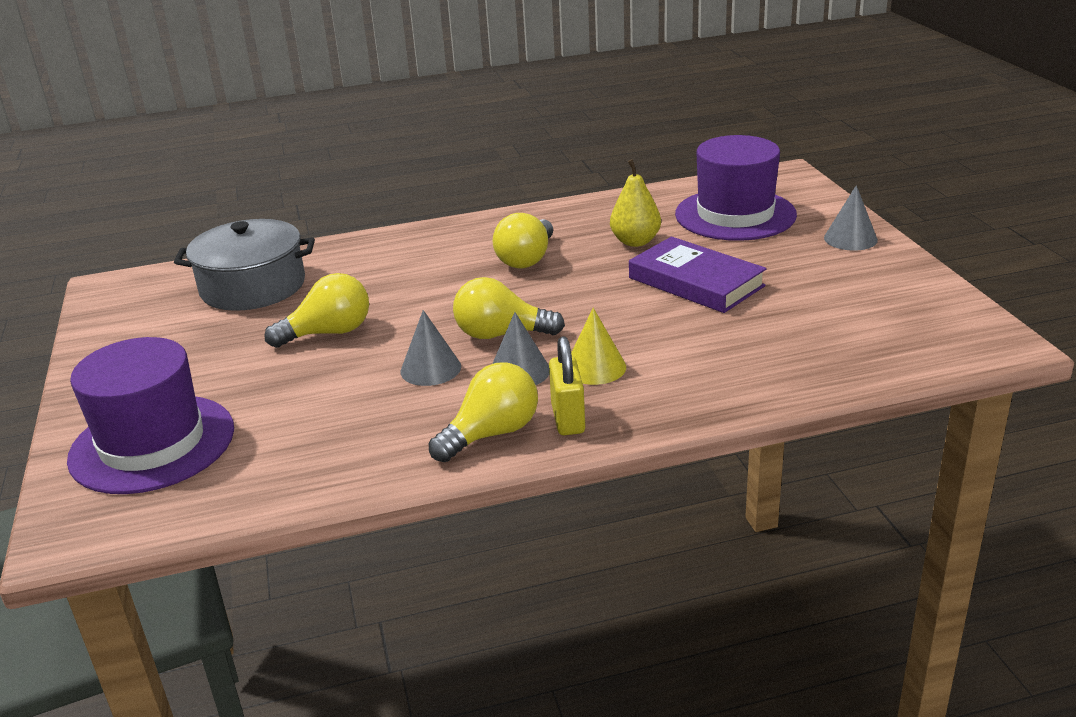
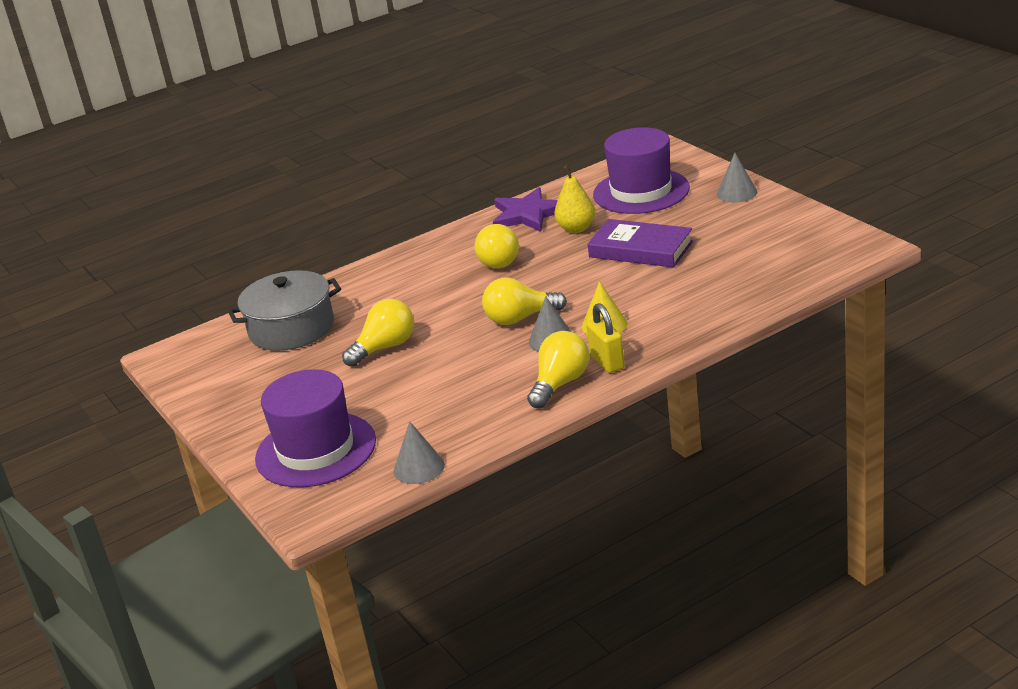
camera: 15 degrees left, 0 degrees up
grey cone [400,310,461,386] -> grey cone moved to [394,421,445,484]
none -> purple star [493,187,558,232]

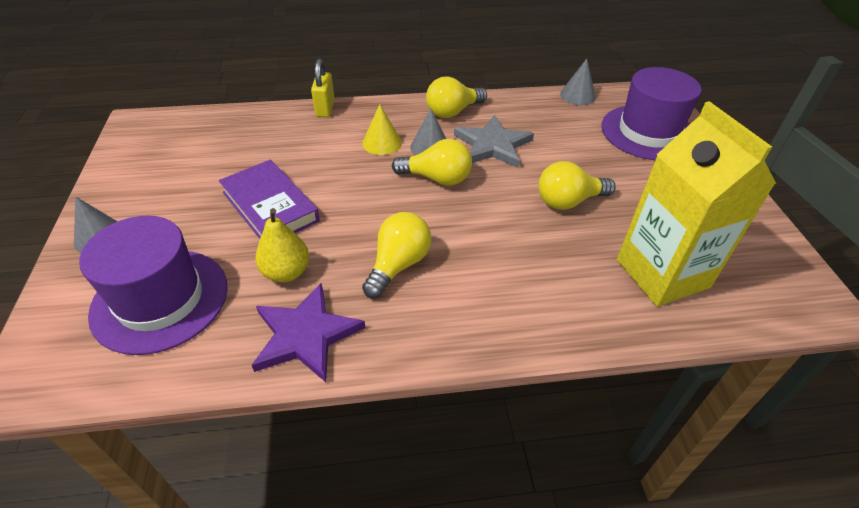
camera: 160 degrees left, 15 degrees up
grey pot [228,270,341,351] -> yellow carton [617,101,776,306]
yellow padlock [586,303,625,373] -> yellow padlock moved to [311,59,335,117]
none -> grey star [454,115,534,168]

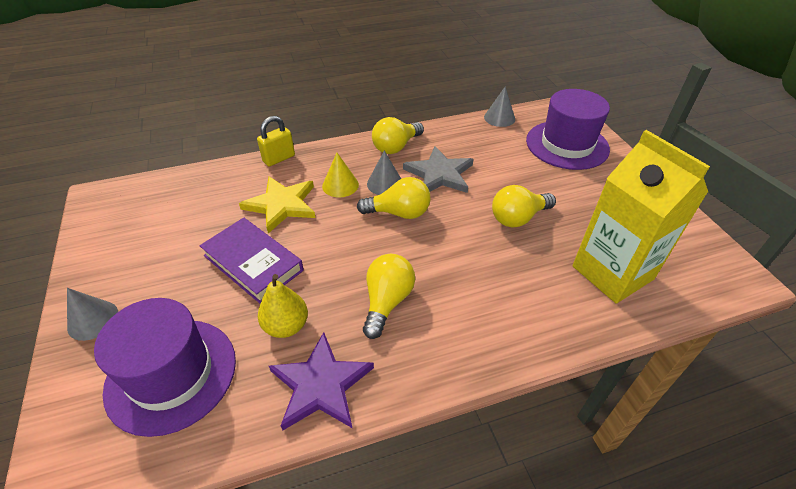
camera: 10 degrees left, 0 degrees up
yellow padlock [311,59,335,117] -> yellow padlock turned 60 degrees clockwise [257,116,295,166]
none -> yellow star [239,176,316,234]

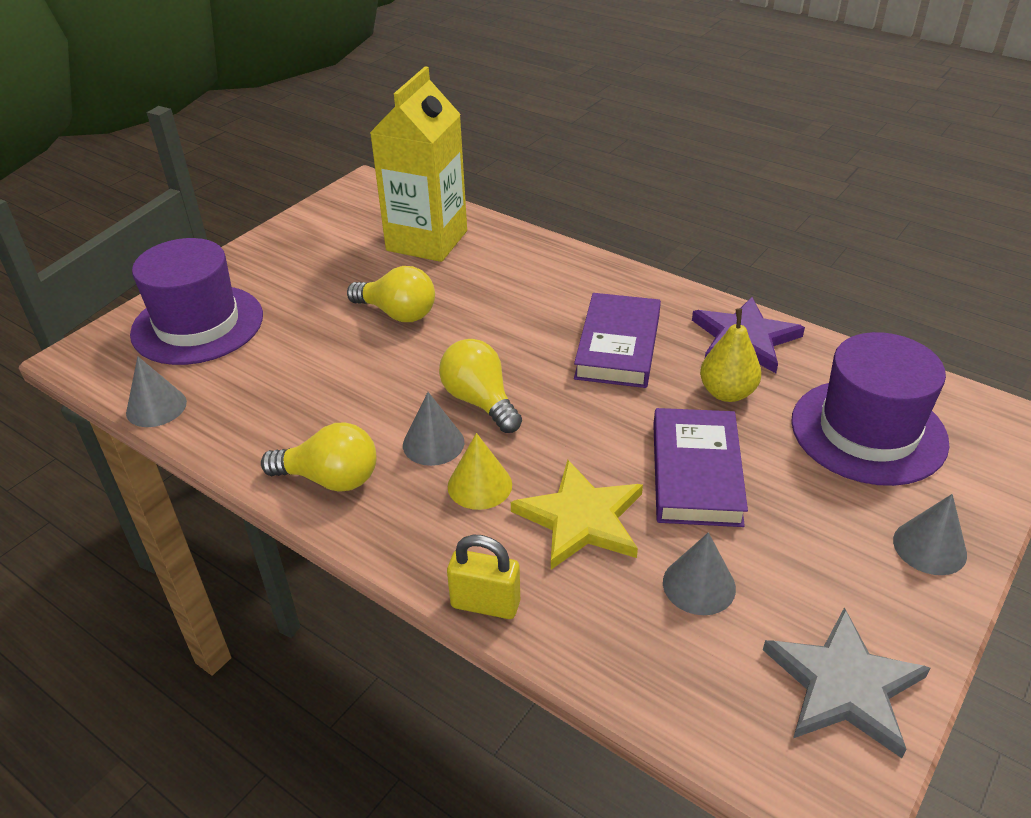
camera: 125 degrees left, 5 degrees down
yellow light bulb [363,254,415,339] -> purple book [574,293,661,388]
grey star [403,146,474,193] -> grey star moved to [763,607,930,758]
none -> grey cone [663,532,736,615]

